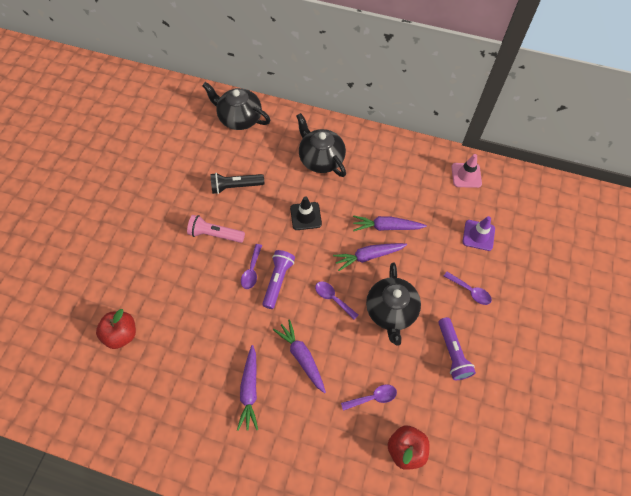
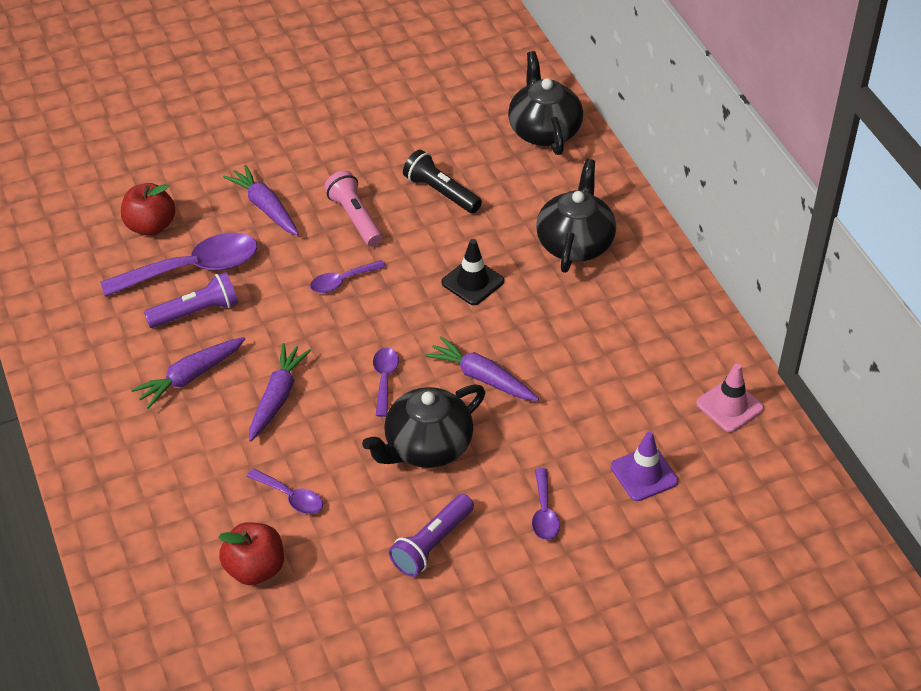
camera: 50 degrees right, 15 degrees down
purple flashlight [262,250,295,309] -> purple flashlight moved to [144,272,238,328]
purple carrot [353,215,427,231] -> purple carrot moved to [223,165,299,235]
none -> purple spoon [100,233,257,297]

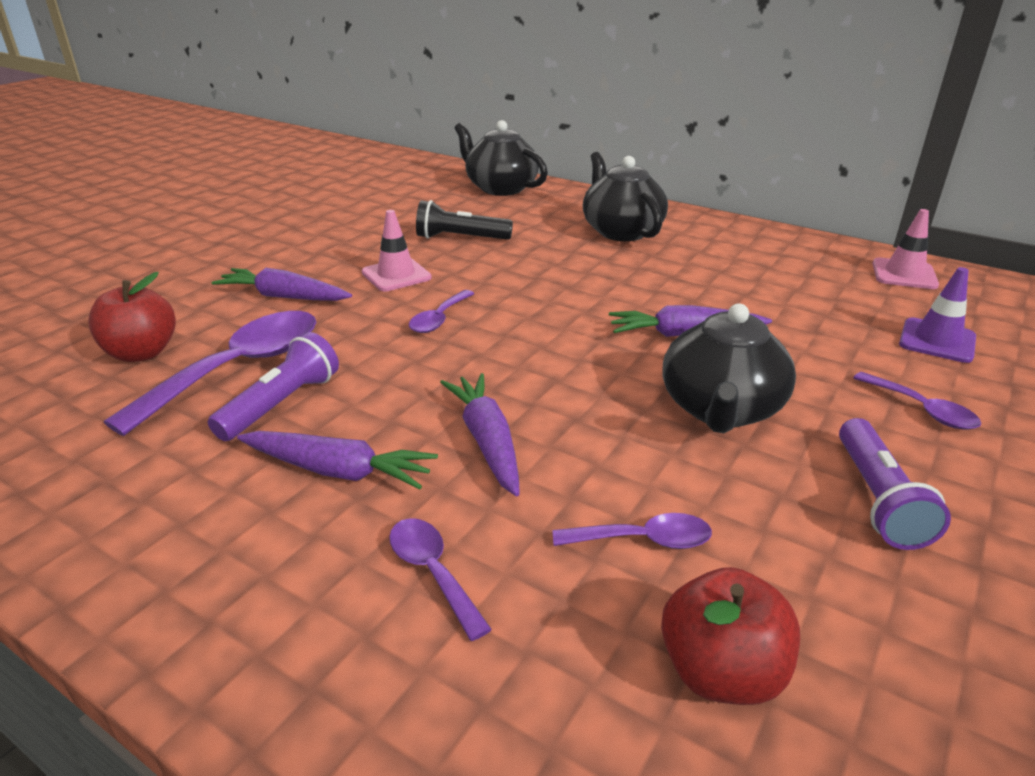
camera: 35 degrees left, 15 degrees down
purple carrot [131,337,245,409] -> purple carrot turned 90 degrees counterclockwise [237,431,438,489]
pink flashlight [324,171,383,247] -> pink traffic cone [362,210,432,291]
purple spoon [373,347,399,417] -> purple spoon moved to [389,518,492,641]
black traffic cone [441,239,504,305] -> none

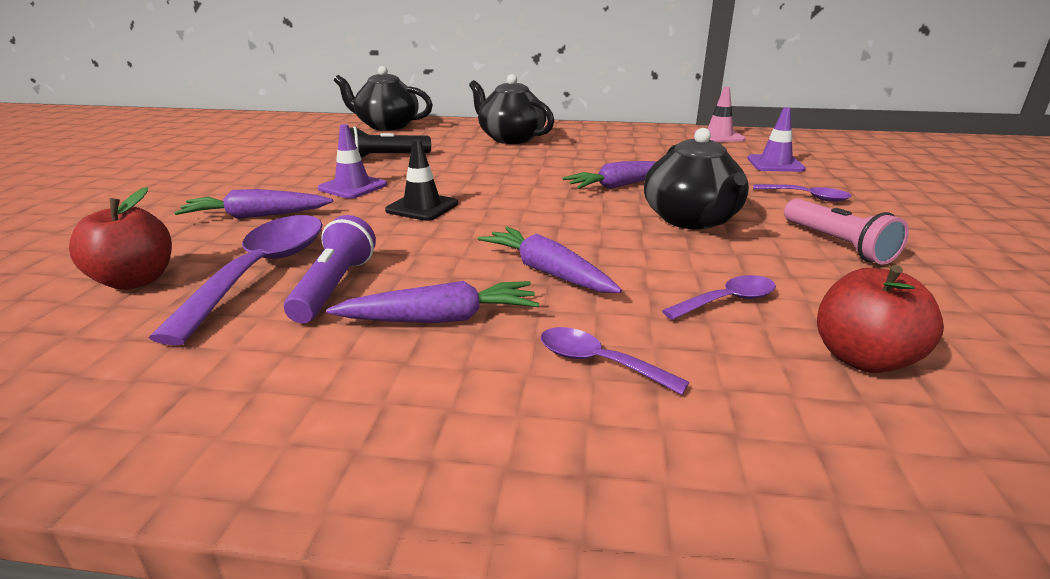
camera: 25 degrees left, 5 degrees down
pink traffic cone [362,210,432,291] -> purple traffic cone [318,124,387,199]
purple spoon [409,290,475,333] -> black traffic cone [385,139,458,221]
purple flashlight [839,418,951,550] -> pink flashlight [784,199,909,265]

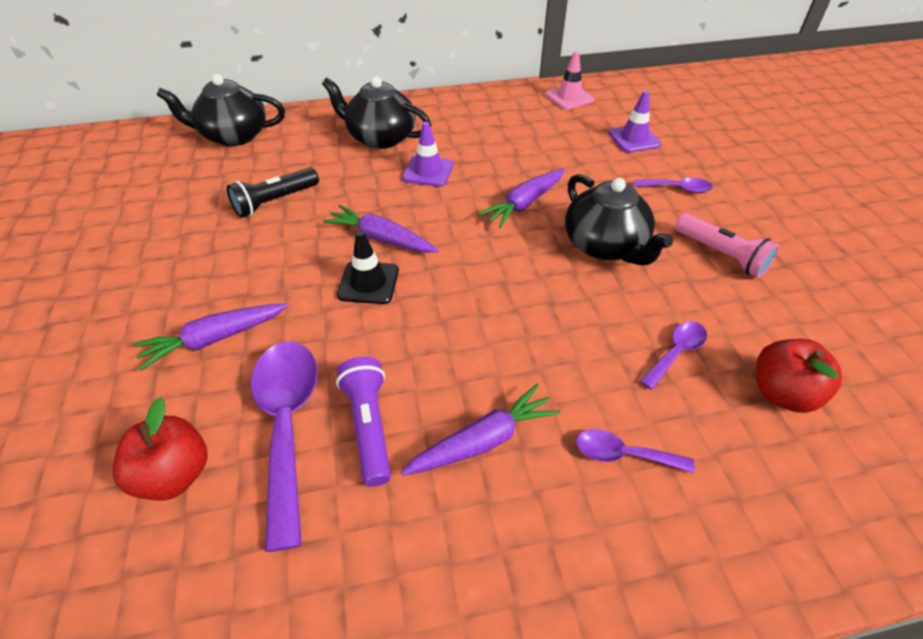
camera: 20 degrees left, 20 degrees up
purple traffic cone [318,124,387,199] -> purple traffic cone moved to [402,122,454,187]
purple carrot [478,227,622,293] -> purple carrot moved to [323,205,438,253]

